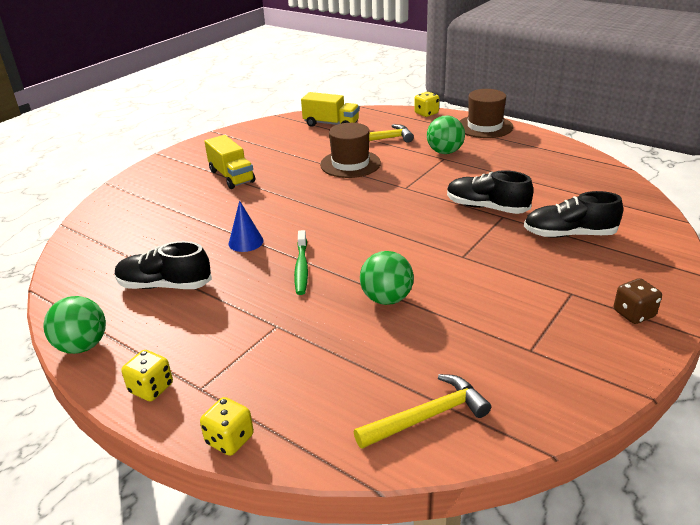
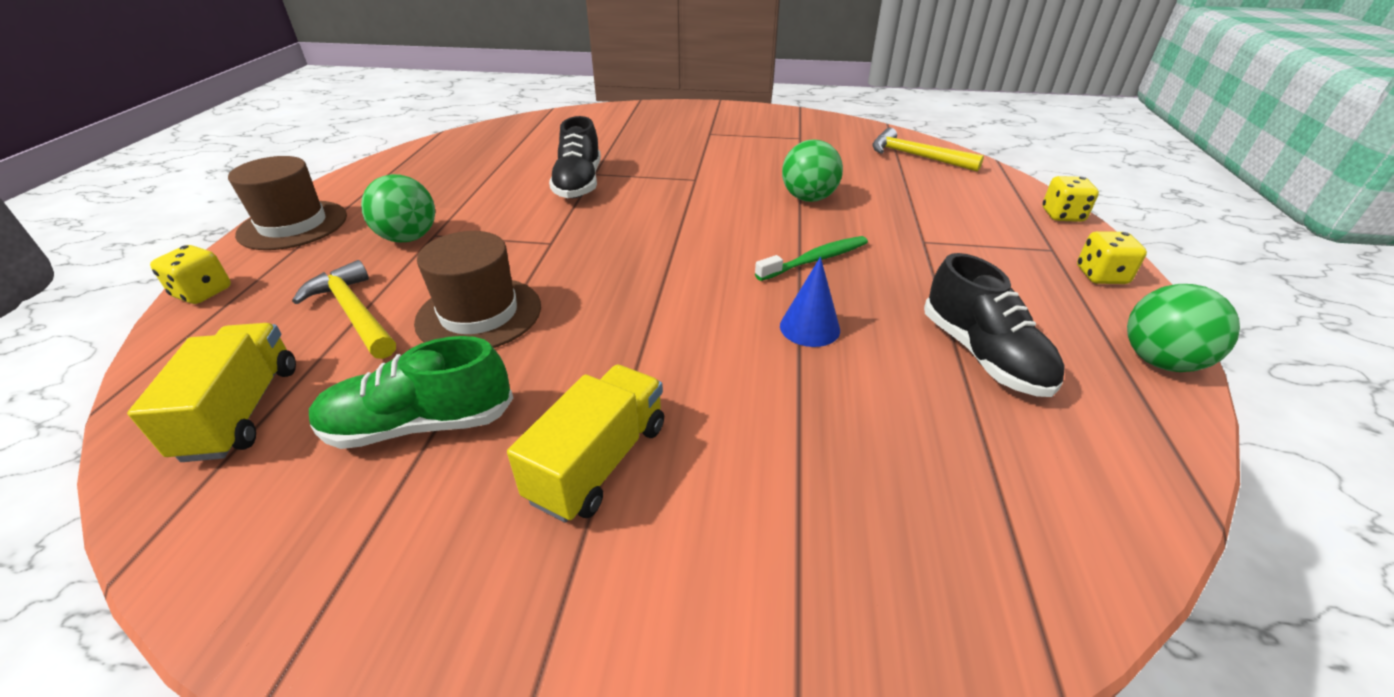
camera: 120 degrees left, 5 degrees up
black shoe [524,191,623,238] -> none
brown dice [614,278,662,324] -> none
none -> green shoe [309,336,513,449]

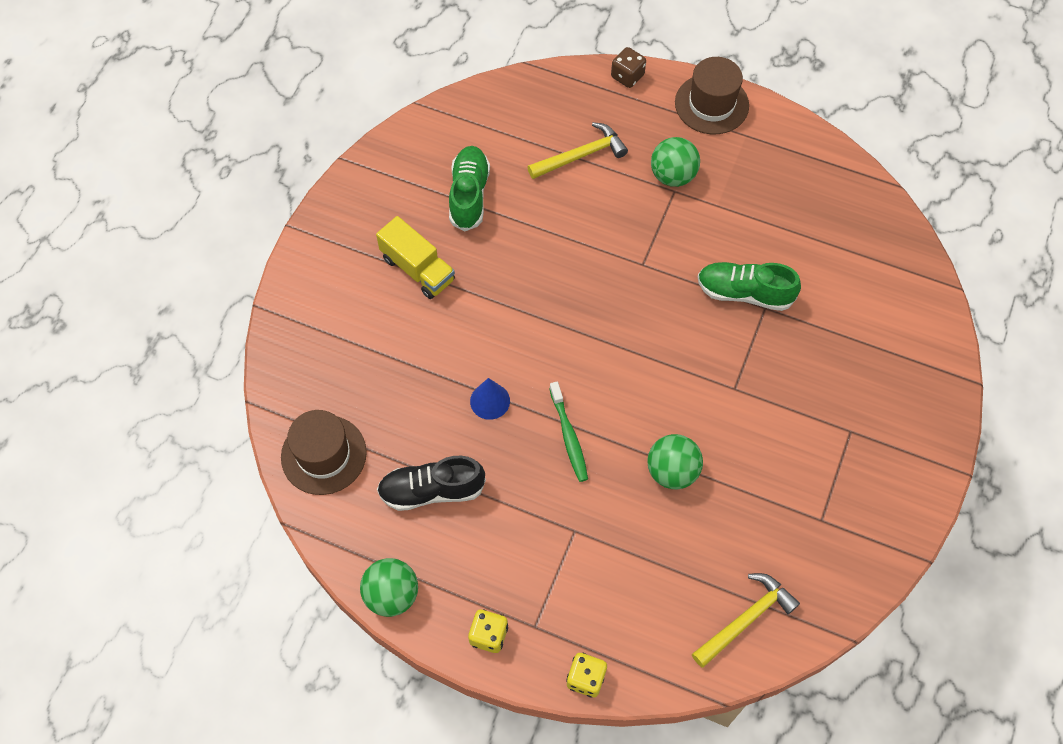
camera: 105 degrees right, 25 degrees up
yellow truck [127,323,296,462] -> none
yellow dice [150,245,231,304] -> brown dice [611,47,646,88]
brown hat [414,231,541,348] -> brown hat moved to [281,410,367,495]
black shoe [549,116,601,198] -> green shoe [697,262,801,311]

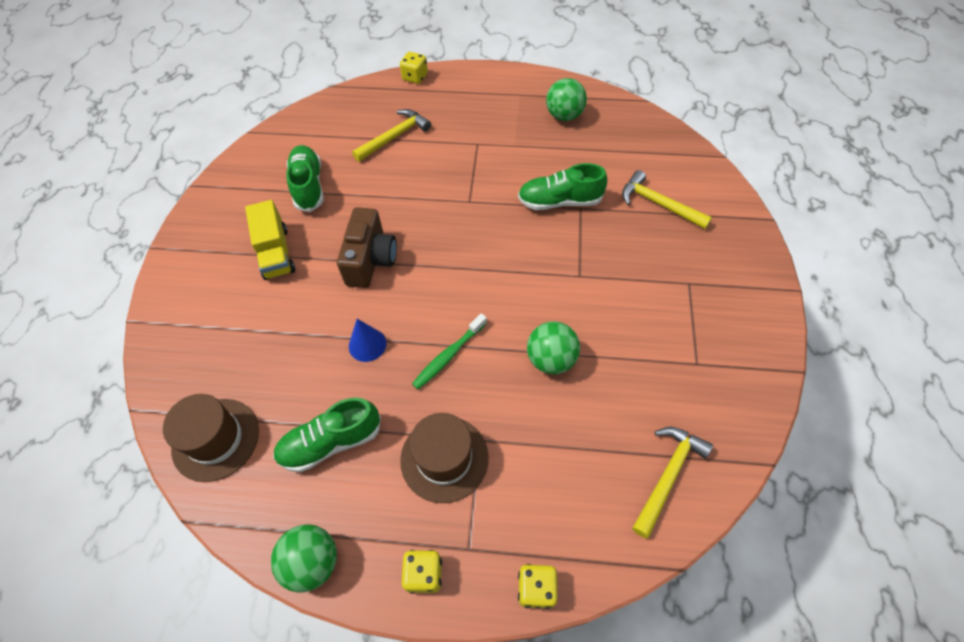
camera: 15 degrees left, 5 degrees down
yellow truck [376,216,455,299] -> yellow truck turned 45 degrees clockwise [245,200,295,280]
black shoe [377,456,486,511] -> green shoe [273,398,381,472]
green toothbrush [549,382,588,482] -> green toothbrush turned 75 degrees clockwise [412,313,487,389]
brown dice [611,47,646,88] -> yellow dice [400,52,428,84]
green ball [651,137,700,187] -> green ball moved to [546,78,587,121]
brown hat [675,57,749,134] -> brown hat moved to [400,413,489,503]
none -> brown camera [337,207,397,288]
none -> yellow hammer [622,170,712,229]

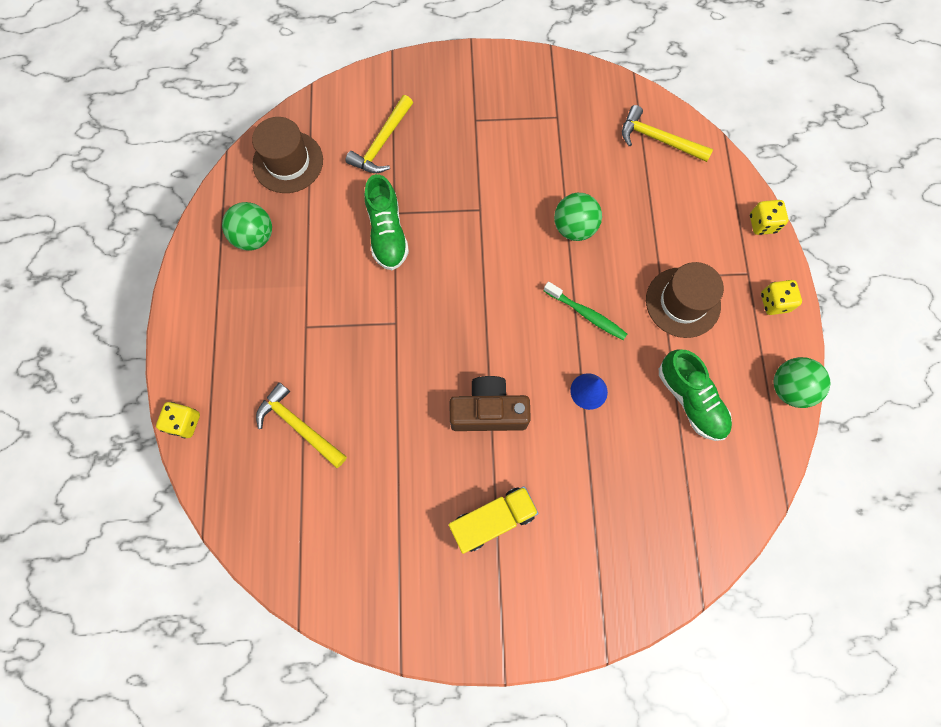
camera: 100 degrees left, 15 degrees up
brown hat [163,394,259,482] -> brown hat moved to [252,117,323,193]
green shoe [286,145,324,212] -> none

